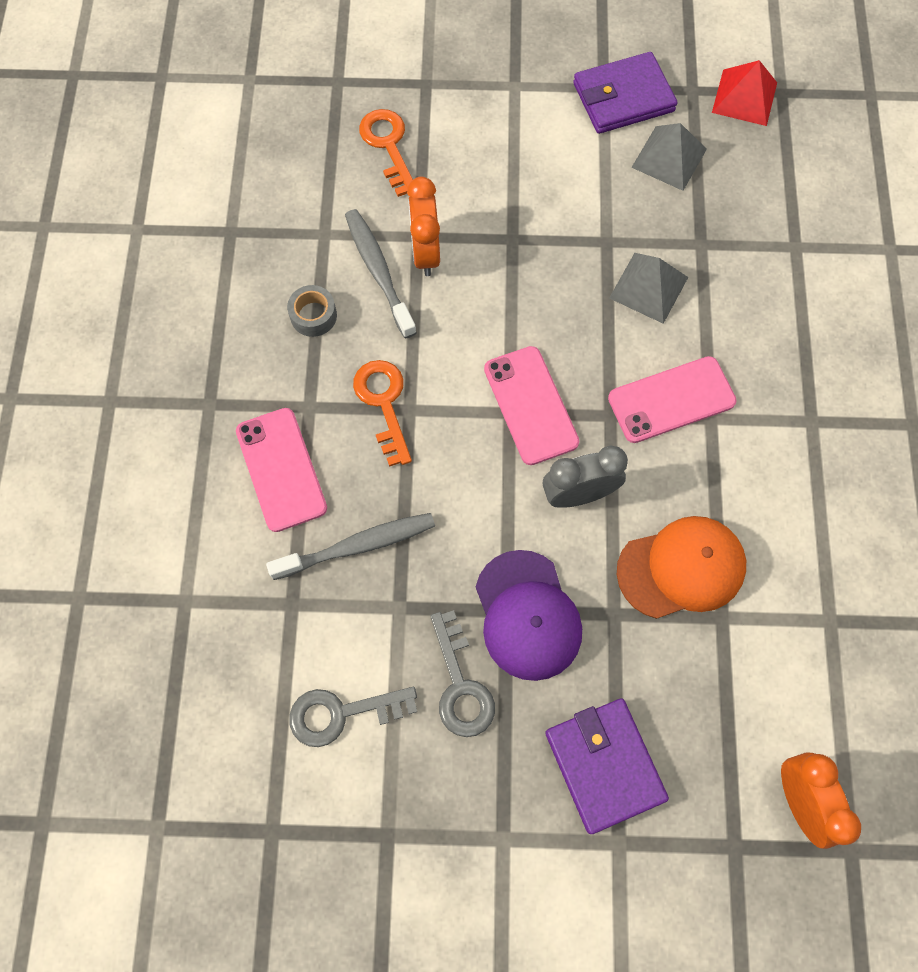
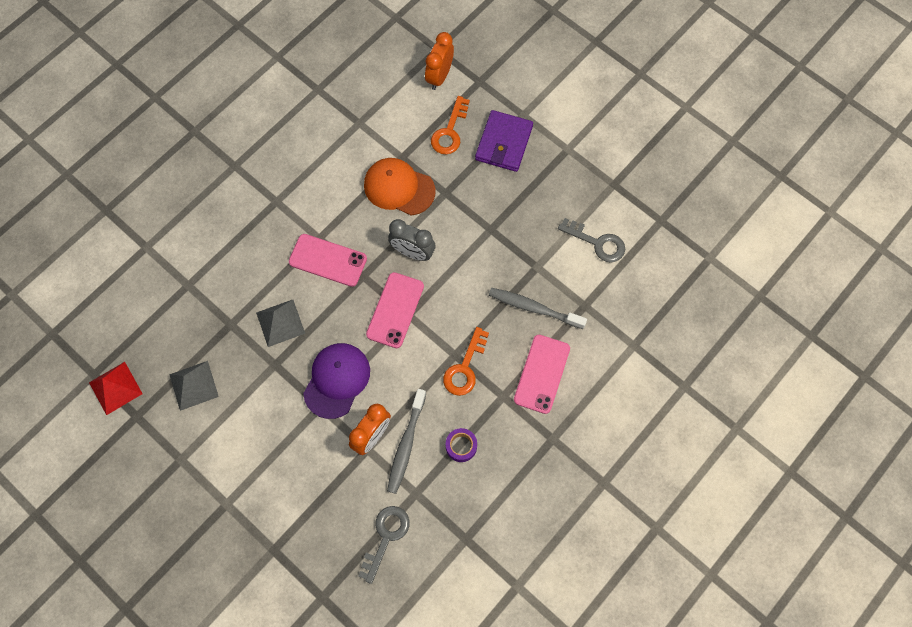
camera: 140 degrees left, 0 degrees up
grey tape [287,285,337,337] -> purple tape [446,428,477,462]
orange key [359,109,413,197] -> orange key moved to [431,96,470,155]
grey key [430,610,495,737] -> grey key moved to [359,506,410,584]
purple cap [476,550,582,681] -> purple cap moved to [303,343,370,419]
purple wallet [573,52,677,134] -> none

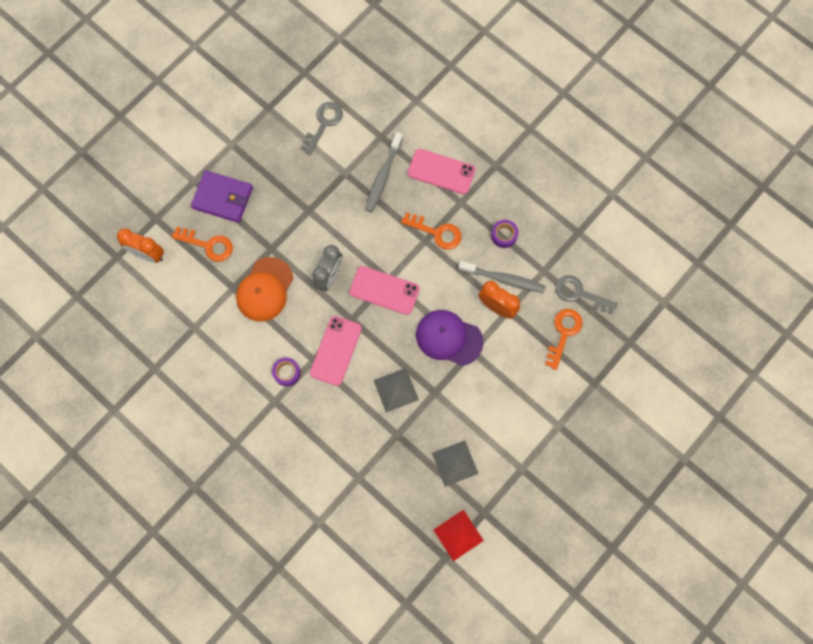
camera: 90 degrees left, 5 degrees up
none -> purple tape [272,358,301,386]
none -> orange key [545,309,583,370]

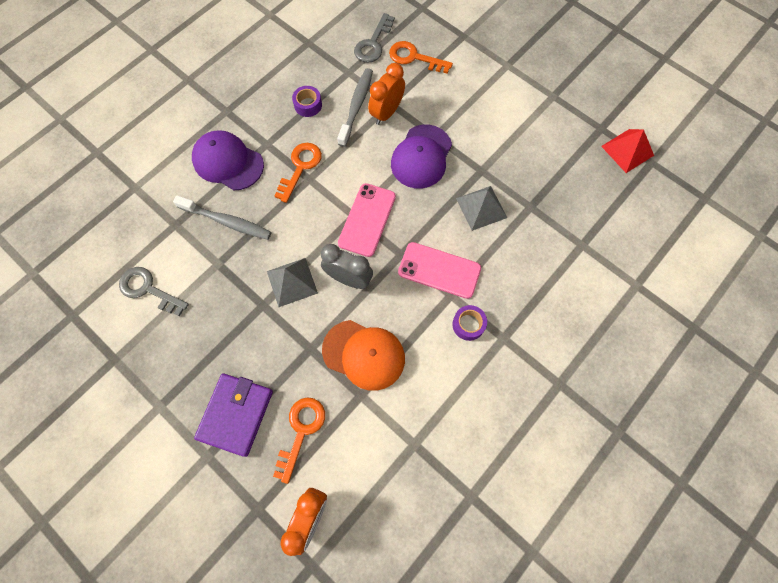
camera: 90 degrees left, 5 degrees down
pink phone [408,149,475,194] -> purple cap [192,130,264,190]
grey pyramid [432,440,478,487] -> grey pyramid moved to [267,258,318,307]

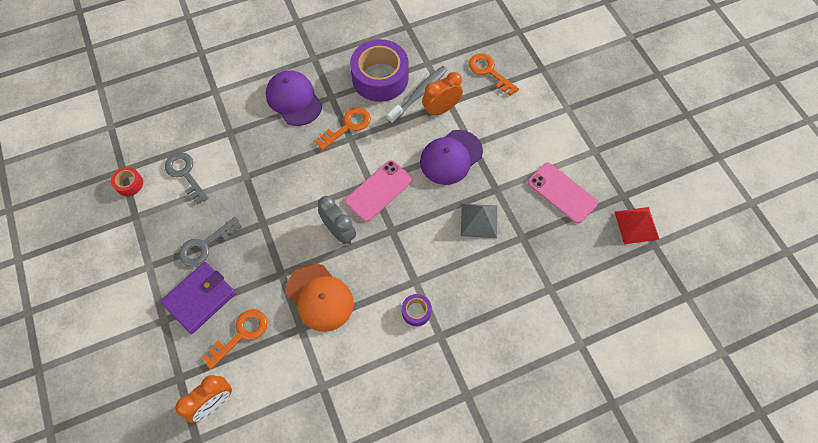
camera: 25 degrees right, 5 degrees down
grey toothbrush [173,195,272,240] -> none
grey pyramid [267,258,318,307] -> none
purple tape [292,86,322,117] -> purple tape [350,39,409,102], size x2.27
grey key [354,13,395,63] -> grey key moved to [179,217,242,267]
pink phone [398,242,481,299] -> pink phone moved to [528,162,598,224]
none -> red tape [111,167,143,196]

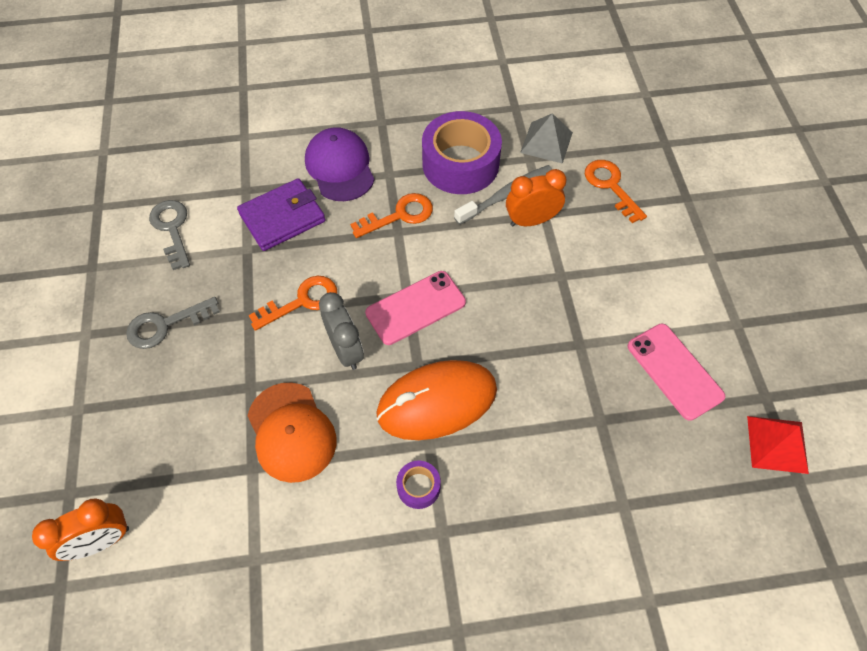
camera: 15 degrees right, 5 degrees down
red tape [111,167,143,196] -> none
purple wallet [160,262,236,334] -> purple wallet moved to [237,178,326,251]
orange key [203,309,267,369] -> orange key moved to [249,276,337,331]
purple cap [420,130,483,185] -> none
grey pyramid [461,204,497,238] -> grey pyramid moved to [520,113,573,164]
none -> orange mouse [376,360,497,440]

